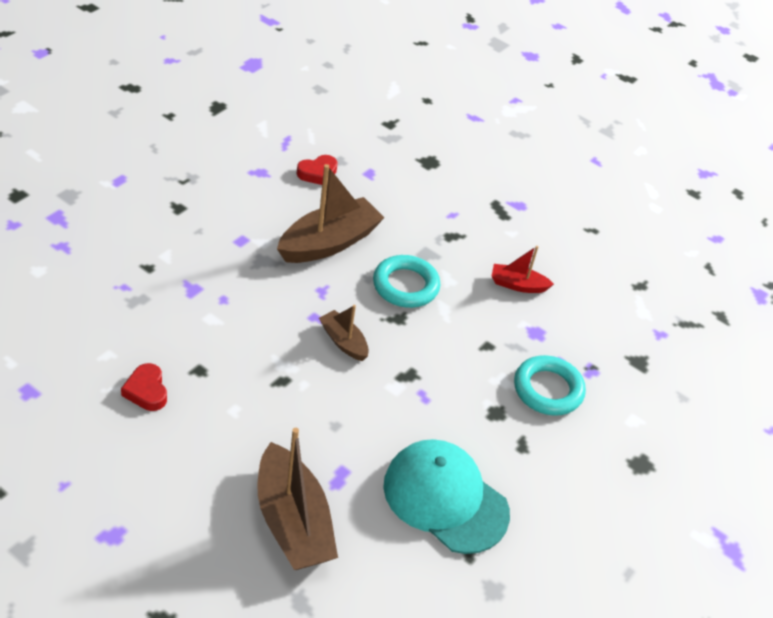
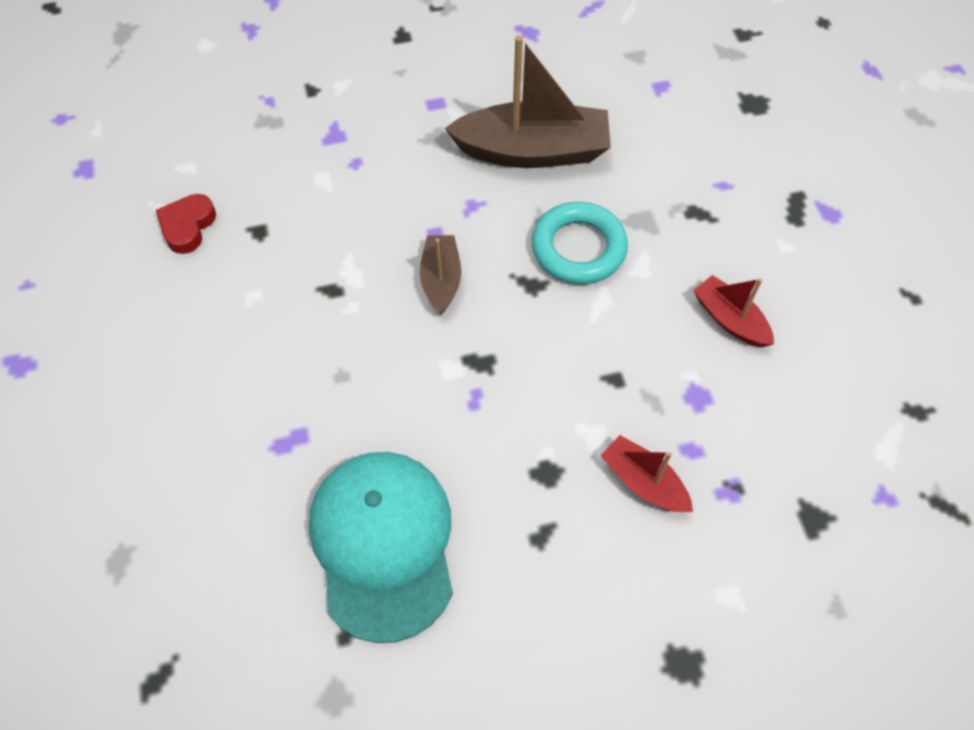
camera: 45 degrees right, 15 degrees up
brown boat [258,428,338,570] -> none
red heart [297,155,338,185] -> none
turquoise ring [514,355,586,416] -> red boat [600,435,693,512]

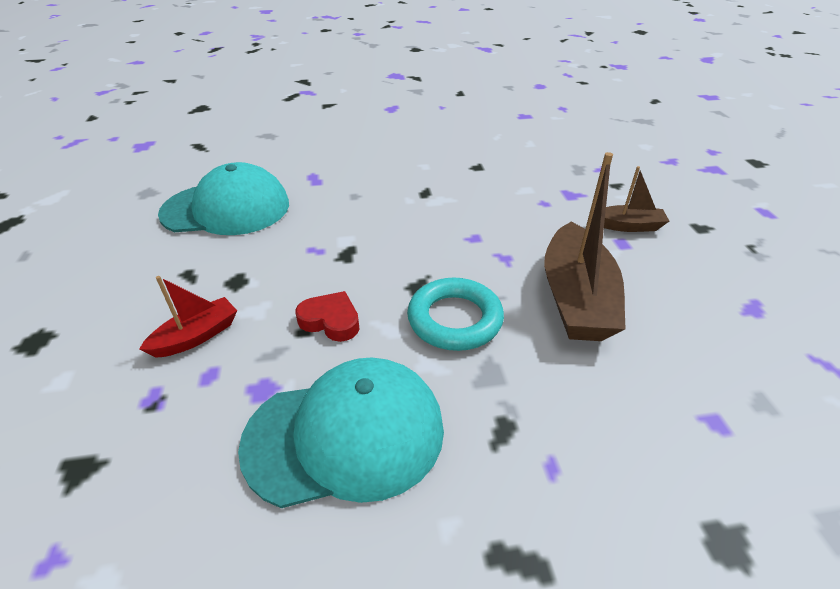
camera: 95 degrees right, 20 degrees down
red heart [156,194,216,254] -> red heart moved to [296,291,359,342]
brown boat [420,235,461,315] -> brown boat moved to [604,166,669,232]
red boat [693,275,774,347] -> turquoise cap [238,357,444,508]

